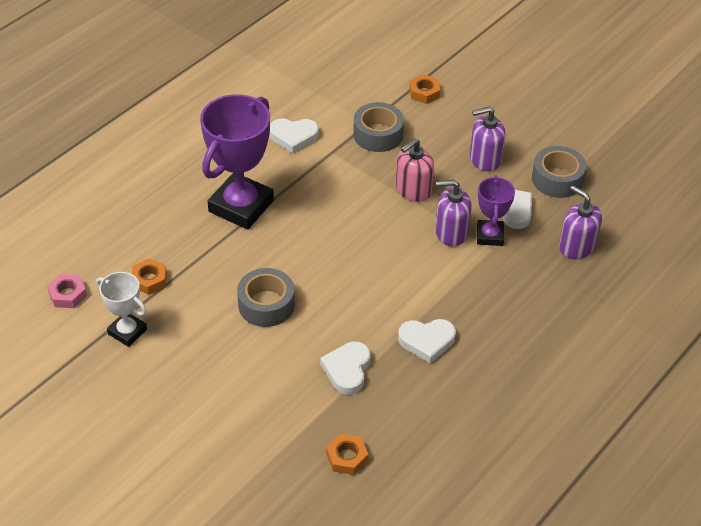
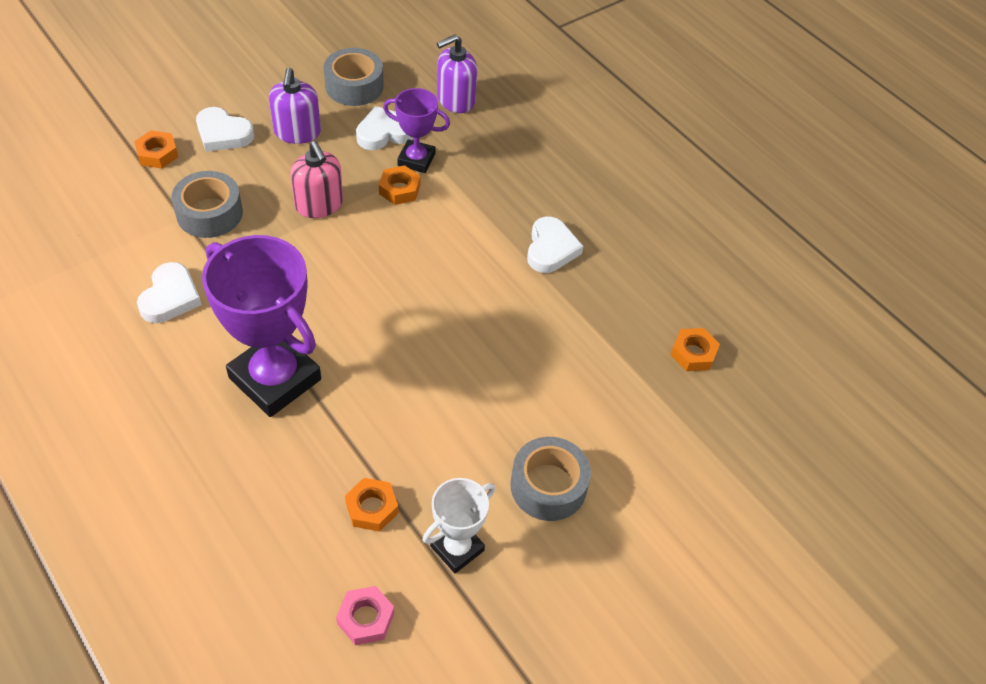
camera: 80 degrees left, 5 degrees up
grey tape [237,268,295,327] -> grey tape moved to [511,437,591,521]
white heart [320,341,370,395] -> white heart moved to [196,107,254,152]
purple soap dispenser [435,180,472,247] -> orange nut [379,165,420,205]

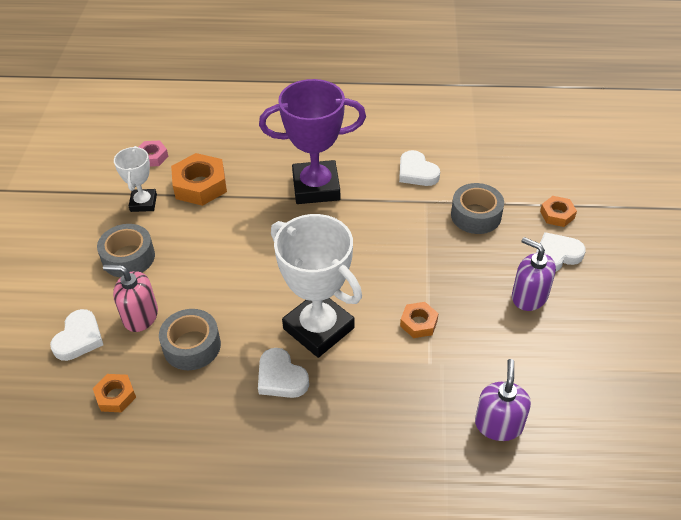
camera: 135 degrees right, 5 degrees down
pink soap dispenser [290,141,343,218] -> pink soap dispenser moved to [103,265,158,332]
grey tape [324,48,384,106] -> grey tape moved to [159,309,221,370]
orange nut [345,478,398,532] -> orange nut [171,153,227,206], size x1.77
white heart [356,106,413,150] -> white heart moved to [50,309,103,361]
purple trophy [383,88,450,173] -> none
none -> white trophy [271,214,362,358]

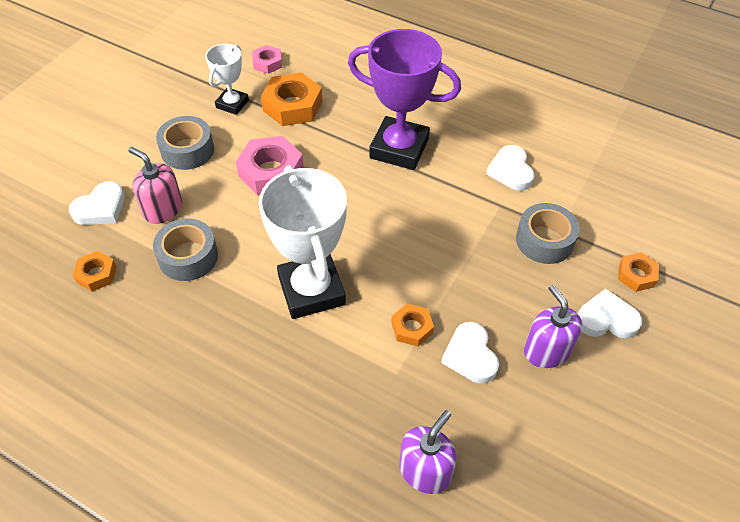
camera: 25 degrees right, 5 degrees up
white heart [258,348,309,398] -> white heart moved to [441,322,499,384]
none -> pink nut [236,136,304,195]

